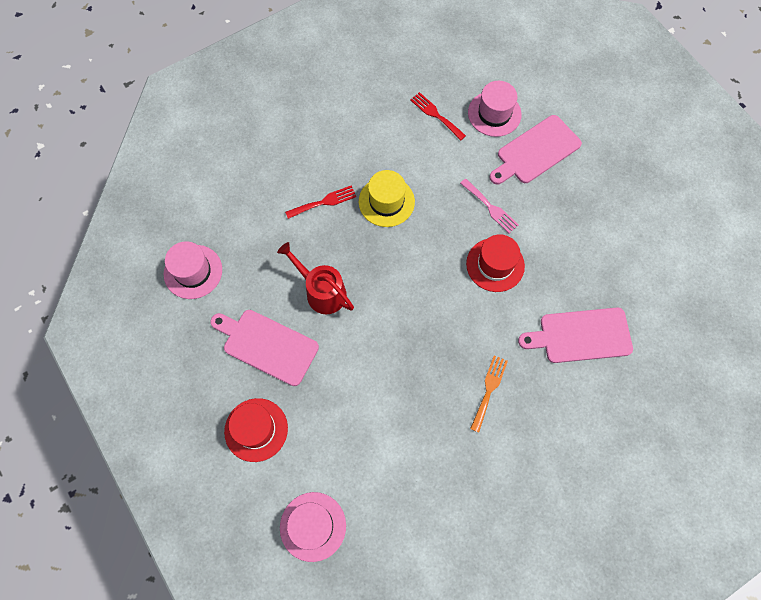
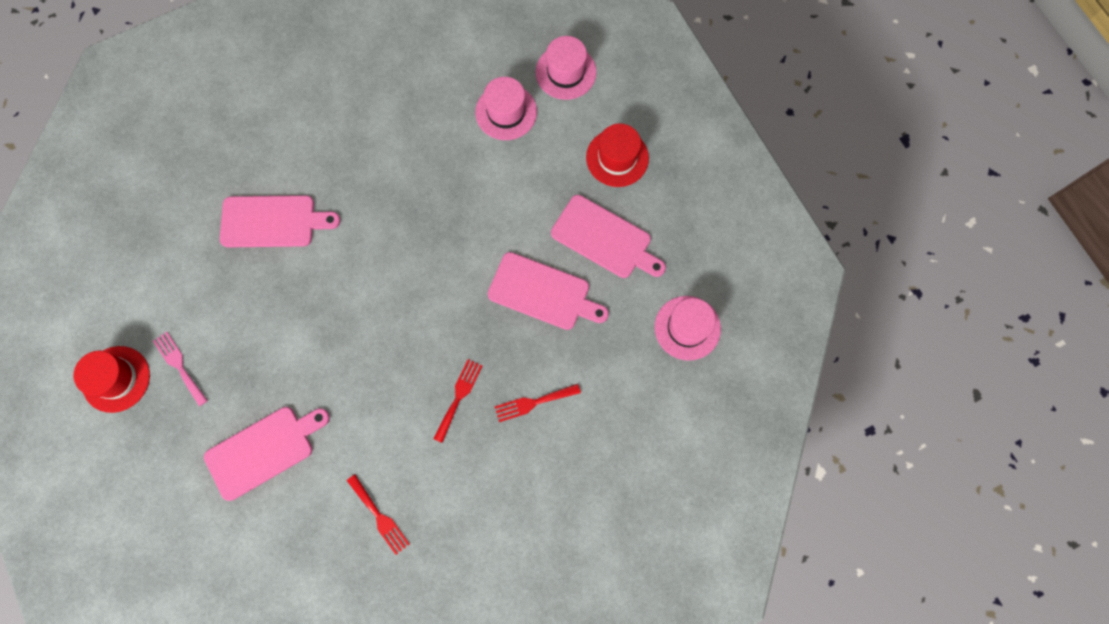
camera: 175 degrees left, 5 degrees up
red watering can [277,242,354,314] -> pink cutting board [488,252,609,330]
yellow hat [359,170,415,227] -> red fork [433,359,483,443]
pink fork [460,179,519,233] -> pink fork moved to [153,332,208,406]
red hat [466,234,525,292] -> red hat moved to [74,346,150,413]
pink hat [468,81,522,137] -> pink hat moved to [475,77,537,140]
orange fork [470,356,508,432] -> none

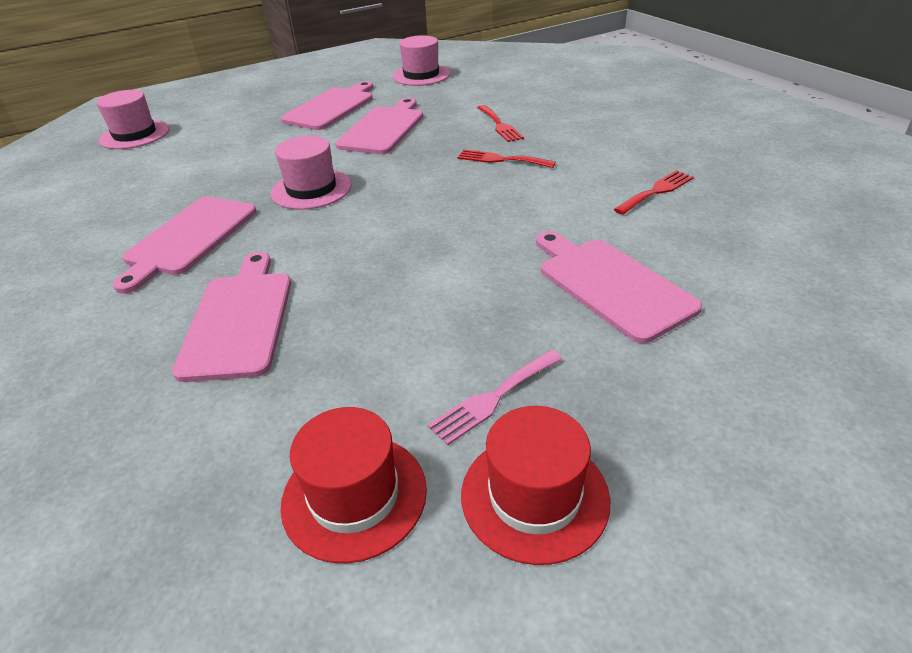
camera: 90 degrees left, 35 degrees down
pink hat [475,77,537,140] -> pink hat moved to [271,136,352,210]
red hat [586,123,649,187] -> red hat moved to [280,407,427,564]
none -> pink cutting board [113,196,256,294]

